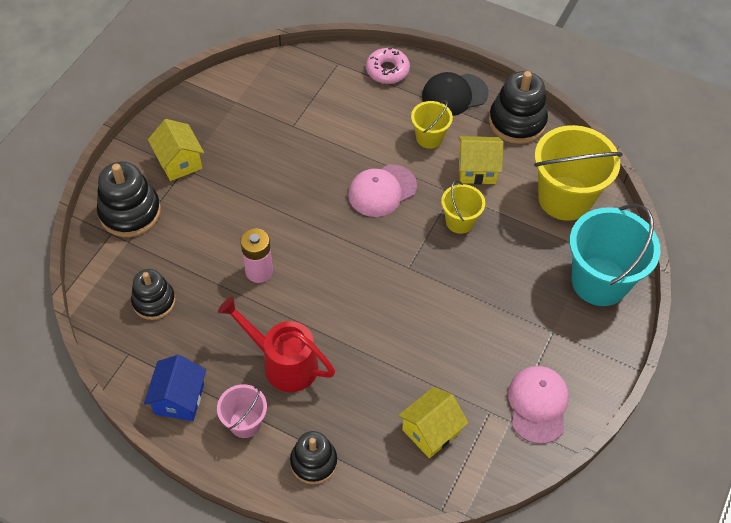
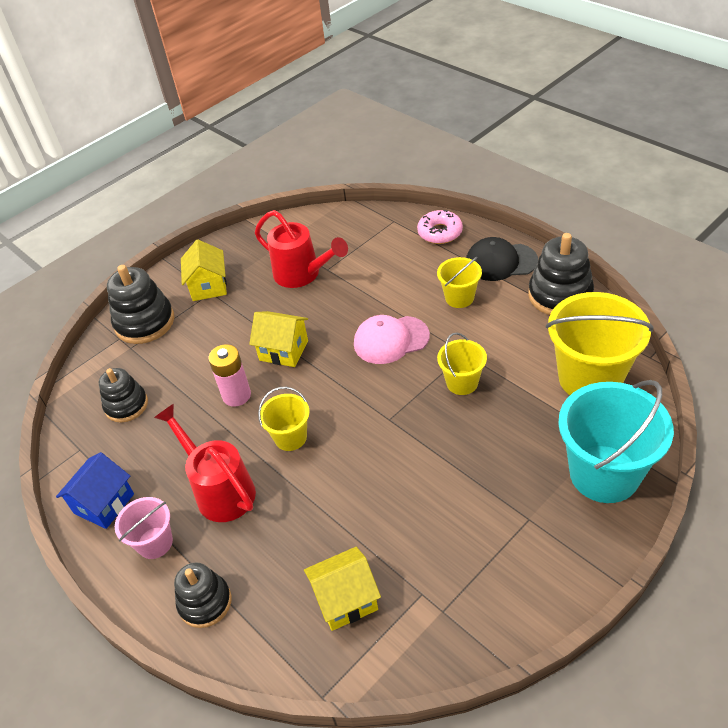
camera: 25 degrees right, 10 degrees down
yellow house [458,136,503,184] -> yellow house moved to [249,311,308,367]
pink cap [508,366,569,444] -> none
none -> red watering can [255,210,348,288]
none -> yellow bucket [258,387,310,451]

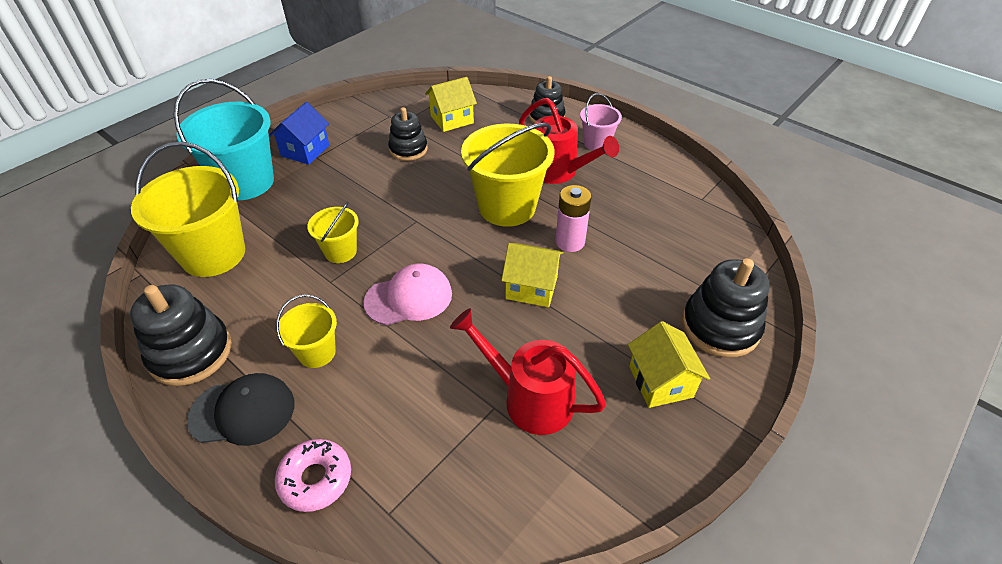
camera: 170 degrees right, 0 degrees up
blue house [56,452,134,529] -> blue house moved to [269,102,329,165]
black stacking toy [99,368,148,422] -> black stacking toy moved to [388,107,428,161]
yellow bucket [258,387,310,451] -> yellow bucket [461,123,554,227], size x1.92

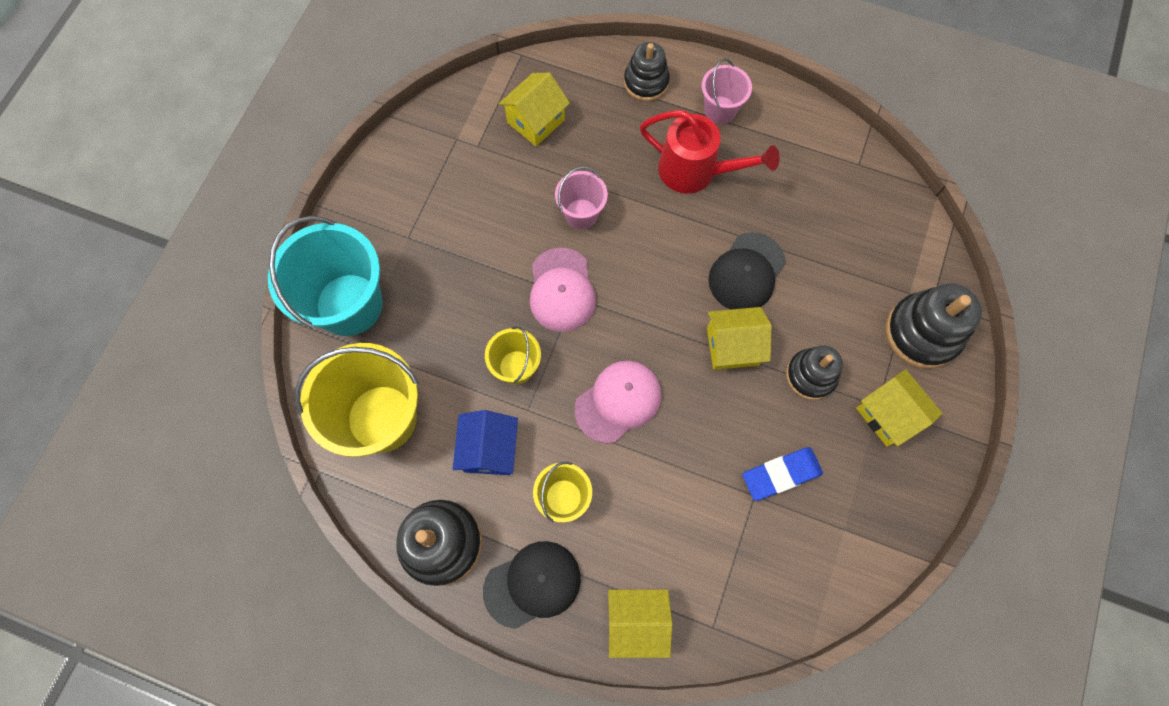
camera: 20 degrees left, 25 degrees up
blue house [269,102,329,165] -> blue house moved to [453,410,518,475]
pink donut [275,439,351,512] -> yellow house [608,589,672,658]
black stacking toy [388,107,428,161] -> black stacking toy moved to [786,345,843,400]
red watering can [450,308,606,435] -> blue eraser [742,447,823,501]
yellow bucket [461,123,554,227] -> none
pink battery [556,185,591,252] -> black cap [708,232,785,310]
none -> pink cap [530,248,596,332]
none -> pink bucket [555,166,608,229]

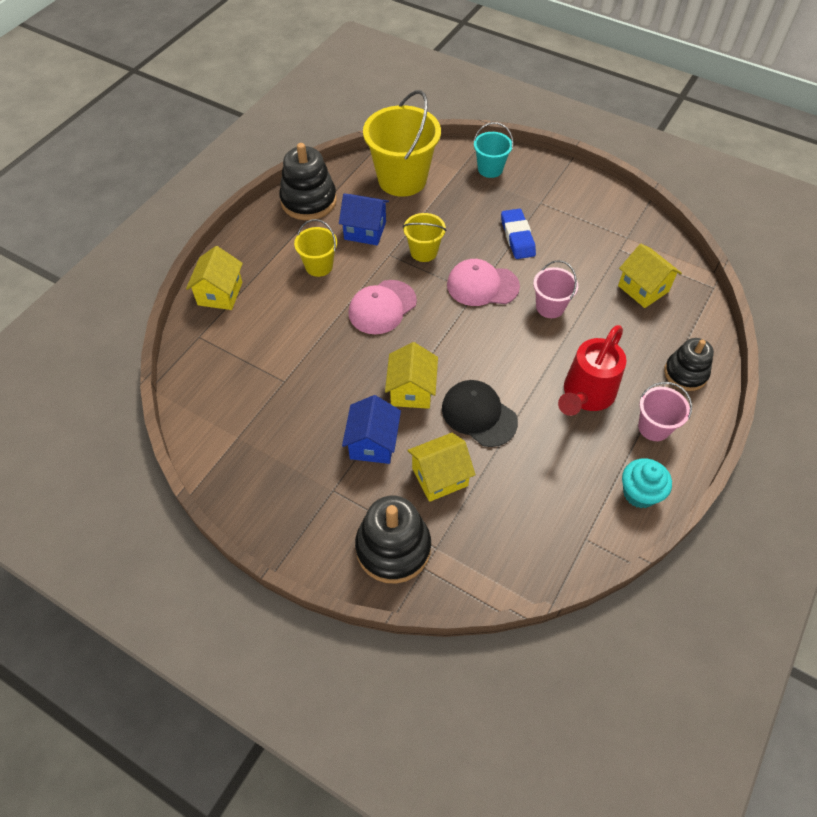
camera: 100 degrees right, 15 degrees down
turquoise bucket [268,216,383,336] -> turquoise bucket [473,122,513,178], size x0.52
black cap [483,541,581,629] -> none
pink cap [575,361,662,444] -> pink cap turned 75 degrees clockwise [348,280,417,334]
blue eraser [742,447,823,501] -> blue eraser moved to [501,209,536,259]
black stacking toy [786,345,843,400] -> blue house [342,395,401,464]
yellow house [856,369,943,446] -> yellow house moved to [407,433,475,502]
none -> turquoise cupcake [622,458,672,508]

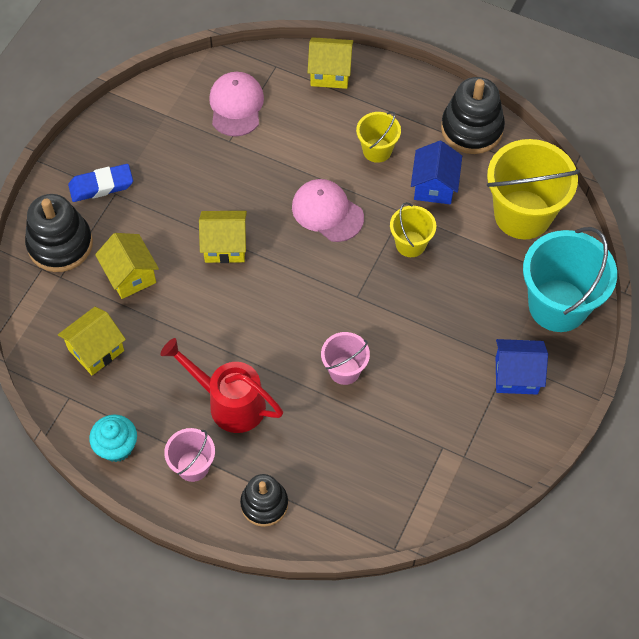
camera: 85 degrees right, 5 degrees up
blue house [342,395,401,464] -> blue house moved to [496,339,548,395]
black cap [442,380,518,447] -> none
pink cap [447,259,520,306] -> pink cap moved to [209,72,264,137]
turquoise bucket [473,122,513,178] -> turquoise bucket [523,227,617,332], size x1.92
blue eraser [501,209,536,259] -> blue eraser moved to [68,164,133,202]
yellow house [618,244,682,308] -> yellow house moved to [58,307,126,375]

